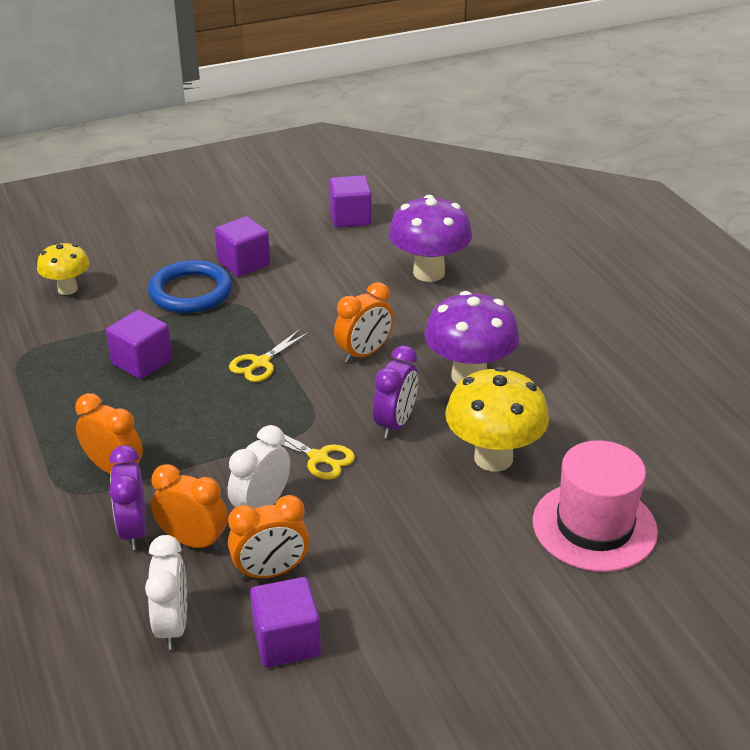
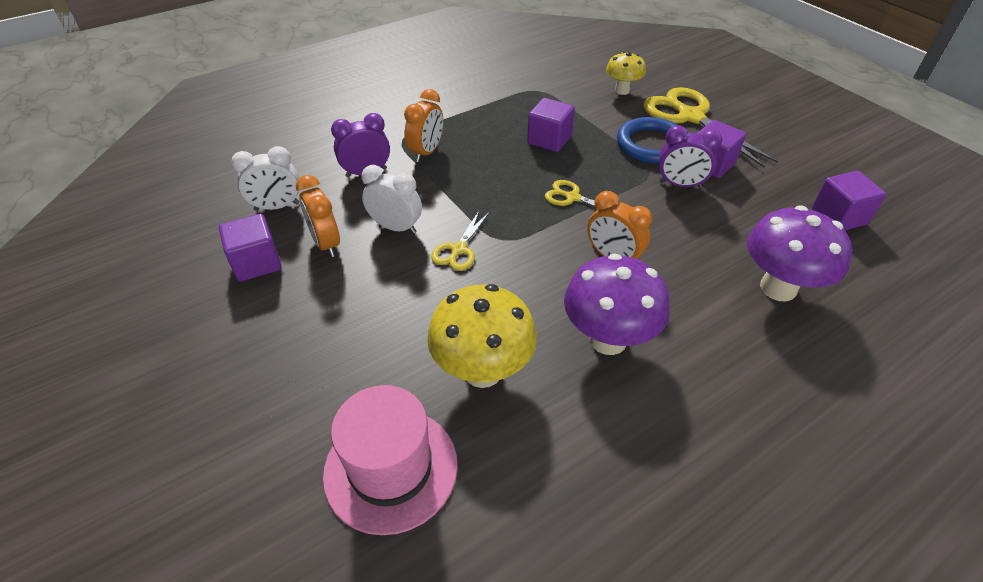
camera: 80 degrees right, 10 degrees up
orange clock [151,464,228,551] -> none
purple clock [373,346,418,439] -> purple clock moved to [659,125,722,188]
none -> yellow scissors [644,87,778,168]

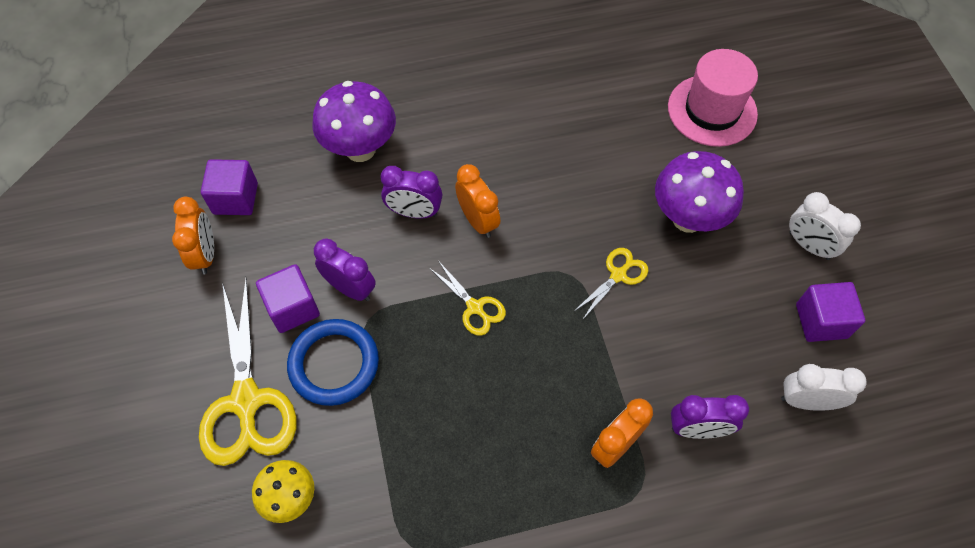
camera: 160 degrees left, 15 degrees up
orange clock [296,175,340,257] -> orange clock moved to [172,197,214,274]
white clock [362,165,422,234] -> white clock moved to [789,192,861,260]
yellow mushroom [427,284,537,388] -> none
purple cube [527,98,575,152] -> none
purple mushroom [564,253,670,355] -> purple mushroom moved to [655,151,744,233]
none -> purple clock [381,166,442,219]

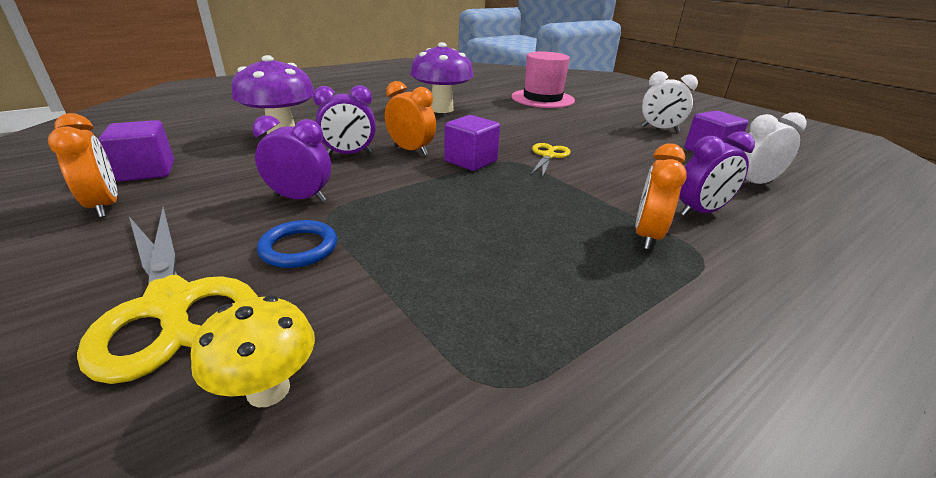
camera: 25 degrees left, 30 degrees down
purple cube [256,264,320,333] -> purple cube moved to [444,115,500,171]
blue ring [287,319,379,406] -> blue ring [257,220,337,268], size x0.65
yellow scissors [429,262,506,336] -> none
purple mushroom [655,151,744,233] -> purple mushroom moved to [410,42,474,113]

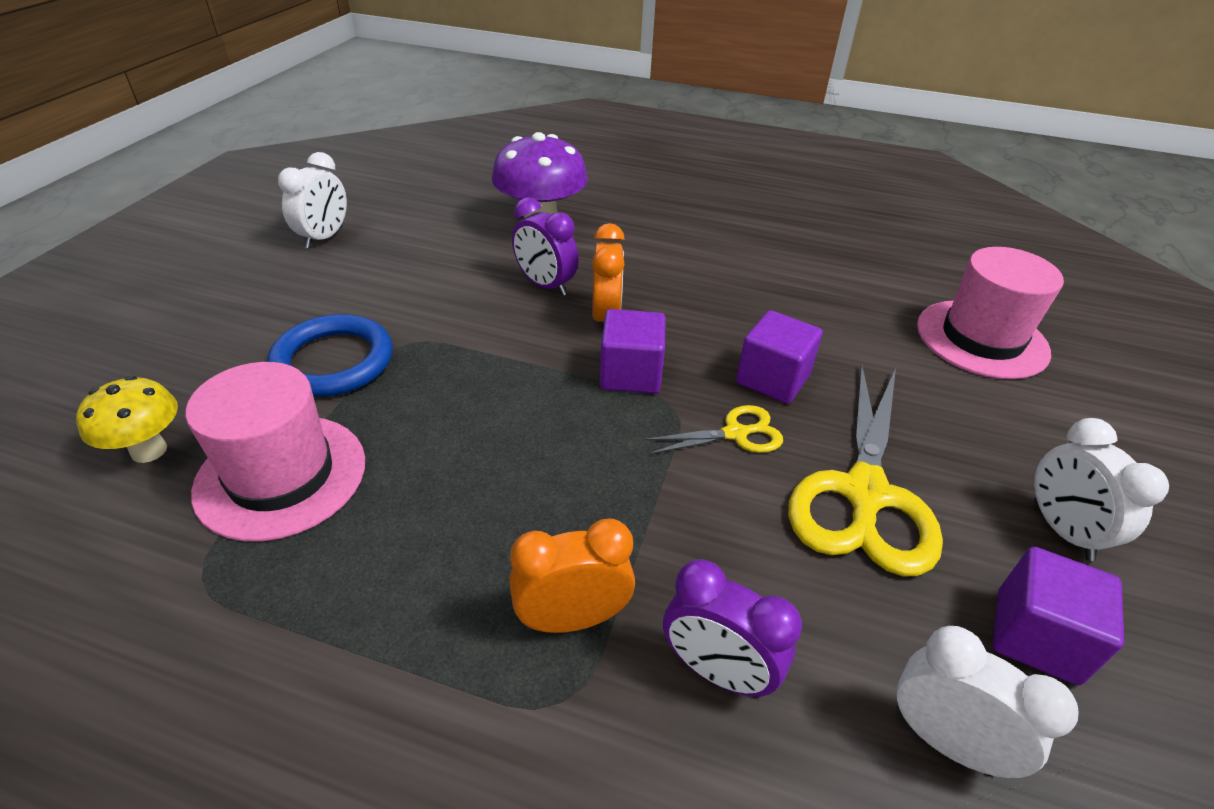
camera: 55 degrees right, 10 degrees up
orange clock [48,113,117,218] -> white clock [278,152,347,249]
yellow scissors [77,206,258,384] -> yellow scissors moved to [788,363,943,576]
purple cube [98,120,174,182] -> purple cube moved to [736,310,823,404]
purple clock [252,115,331,202] -> none
blue ring [257,220,337,268] -> blue ring [267,314,393,397], size x1.55
purple mushroom [410,42,474,113] -> none
none -> pink hat [185,362,365,542]

